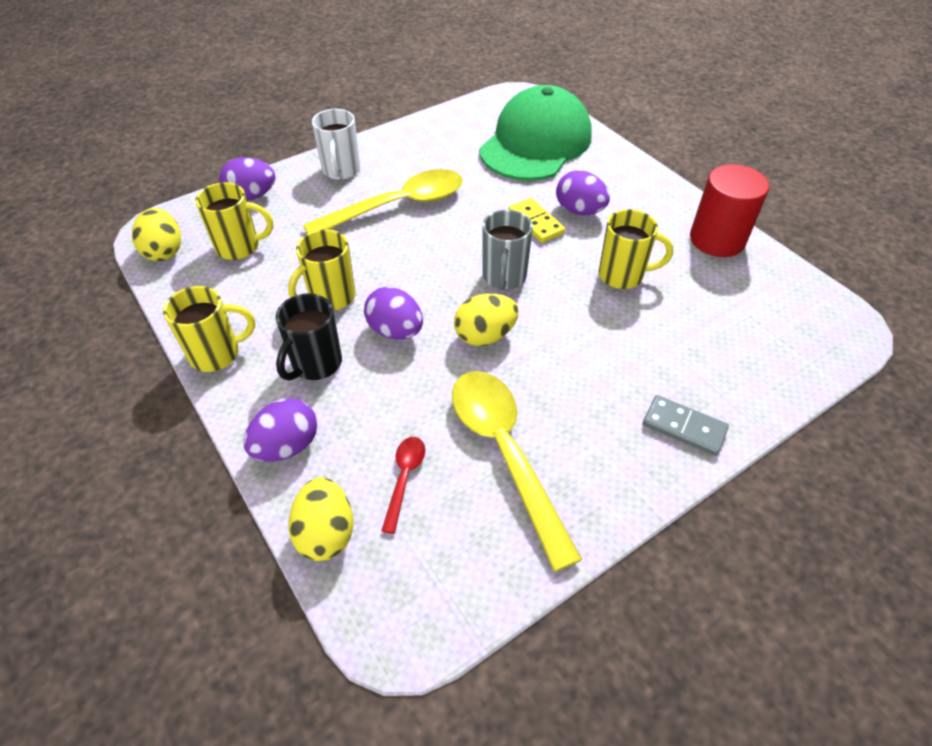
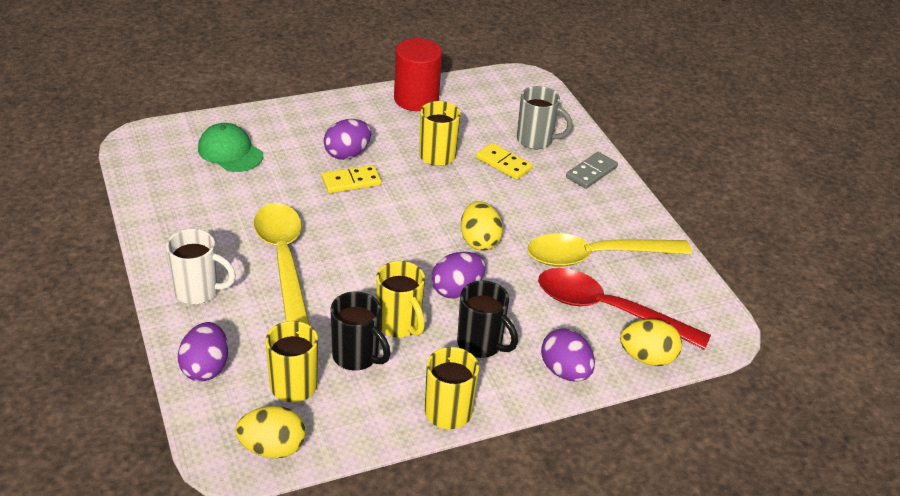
camera: 80 degrees left, 10 degrees down
red spoon [381,437,425,534] -> red spoon [538,268,711,350], size x2.20
green cap [479,85,592,181] -> green cap [198,123,263,172], size x0.52
grey mug [482,210,533,290] -> grey mug moved to [517,86,573,149]
none -> black mug [331,292,391,370]
none -> yellow domino [476,143,533,180]

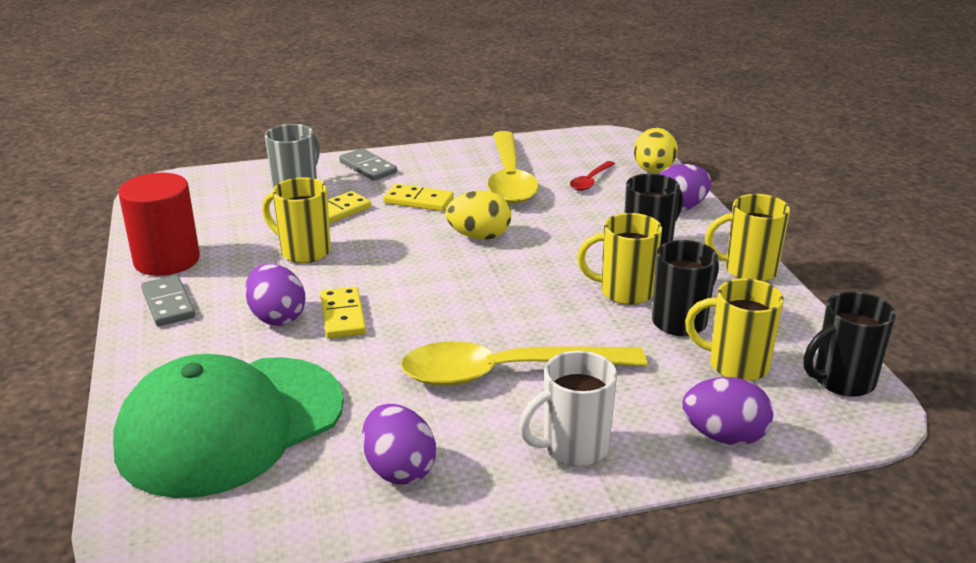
camera: 80 degrees left, 10 degrees down
white mug [166,229,236,305] -> white mug turned 135 degrees counterclockwise [519,351,617,466]
green cap [198,123,263,172] -> green cap [113,354,344,498], size x1.91
yellow egg [235,406,306,458] -> black mug [804,291,896,397]
yellow mug [376,261,425,337] -> yellow mug turned 150 degrees counterclockwise [577,213,662,305]
purple egg [431,252,486,298] -> purple egg moved to [362,404,436,485]
red spoon [538,268,711,350] -> red spoon [570,161,615,191], size x0.45
none -> grey domino [141,275,195,326]
none -> yellow domino [384,184,454,211]

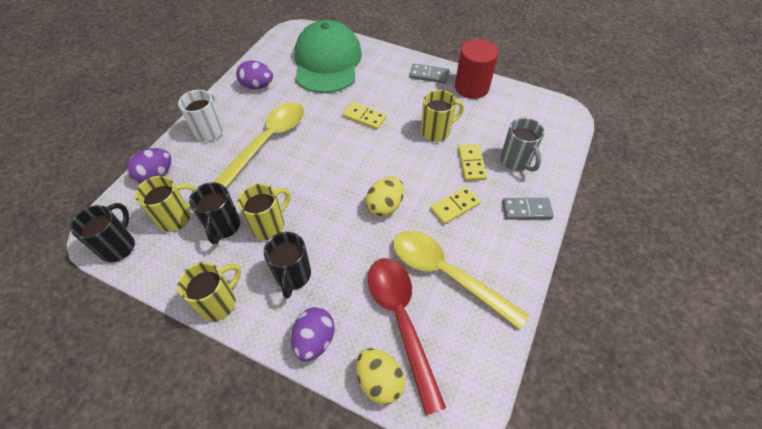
camera: 130 degrees right, 25 degrees up
purple egg [245,264,306,326] -> none
red spoon [570,161,615,191] -> red spoon [368,258,446,415], size x2.20

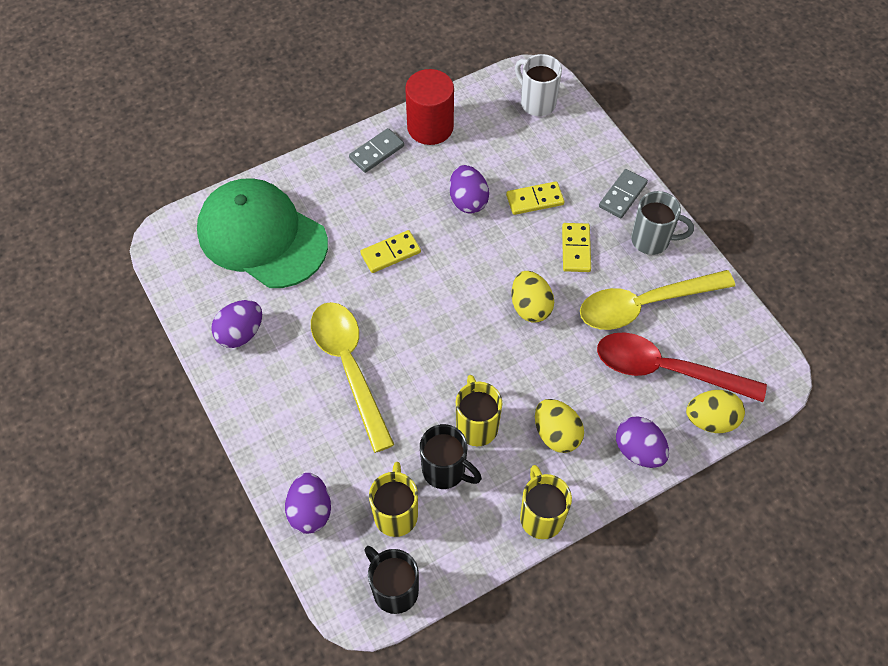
camera: 55 degrees left, 5 degrees up
white mug [178,90,223,142] -> white mug moved to [515,54,562,116]
black mug [264,232,311,299] -> yellow egg [535,399,584,453]
yellow mug [421,90,464,142] -> purple egg [449,165,489,214]
yellow domino [458,144,487,181] -> yellow domino turned 45 degrees counterclockwise [506,181,565,215]
grey mug [501,117,544,172] -> grey mug moved to [631,191,694,255]

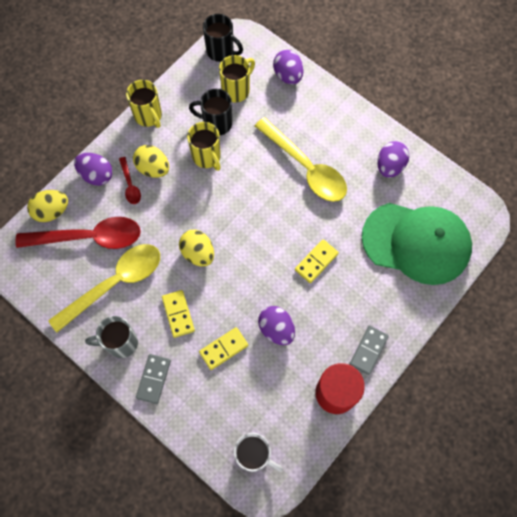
camera: 160 degrees right, 10 degrees up
yellow mug [369,462,418,537] -> yellow mug turned 120 degrees counterclockwise [219,55,255,102]
none -> red spoon [119,157,141,204]

